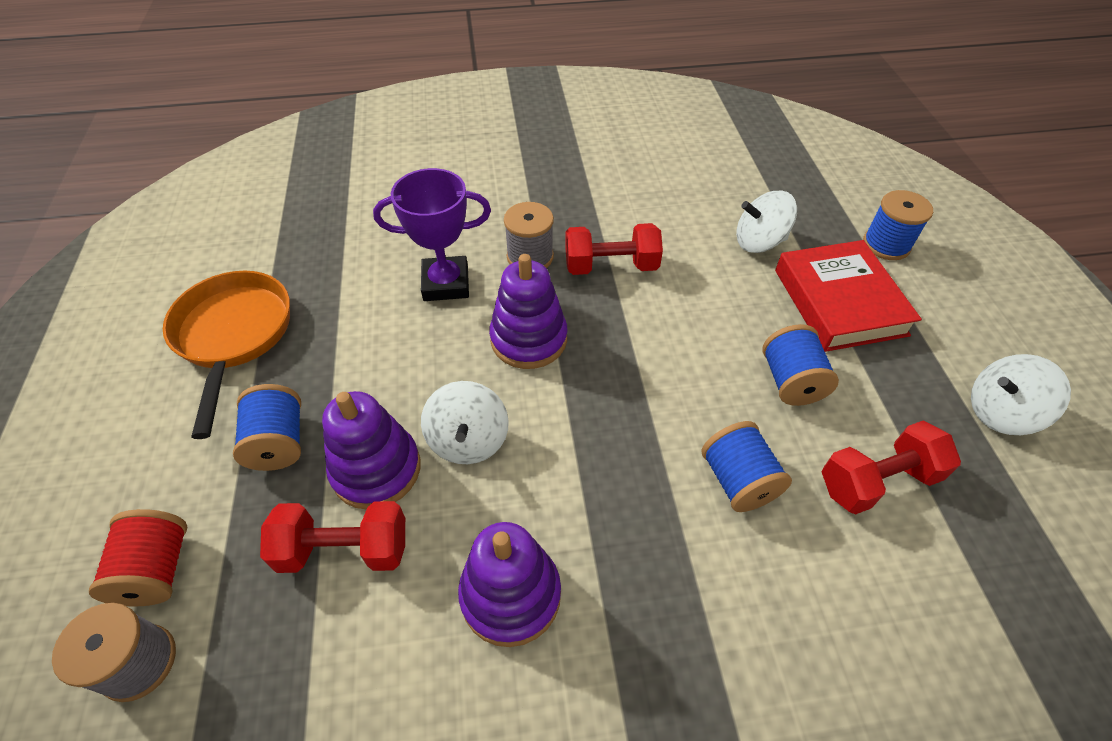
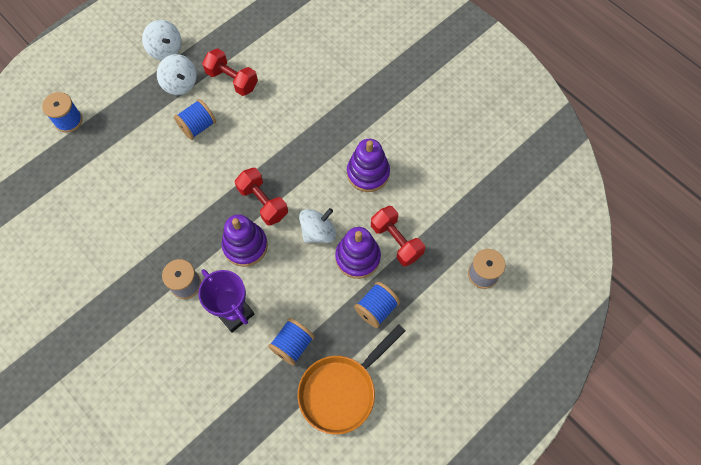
camera: 125 degrees left, 15 degrees up
red spool [89,509,188,607] -> none
red dumbbell [565,223,663,275] -> red dumbbell moved to [235,168,288,226]
blue spool [701,421,792,512] -> blue spool moved to [268,318,315,366]
white spinning top [736,191,797,253] -> white spinning top moved to [157,54,197,95]
red book [775,240,922,352] -> none

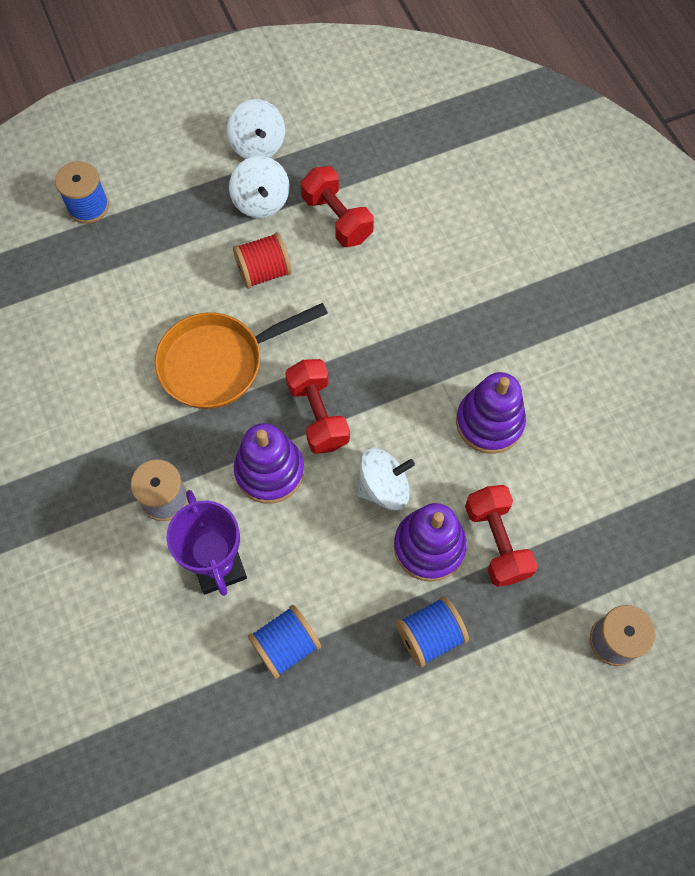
camera: 20 degrees right, 0 degrees up
blue spool [174,99,216,140] -> red spool [233,232,292,289]
orange pan [297,324,405,434] -> orange pan moved to [155,303,328,409]

